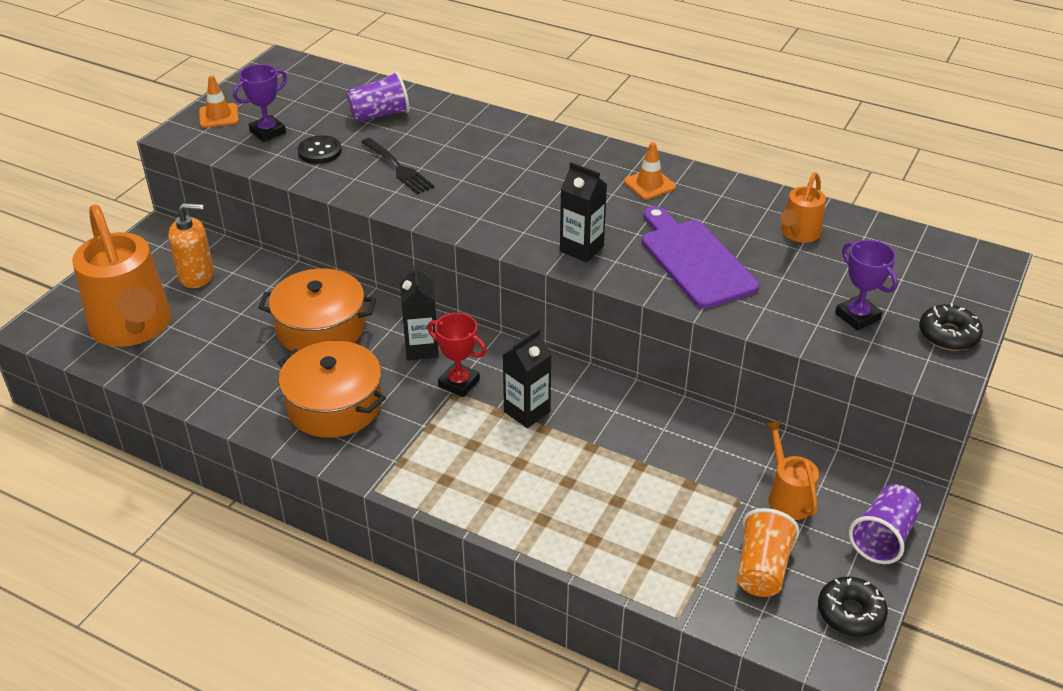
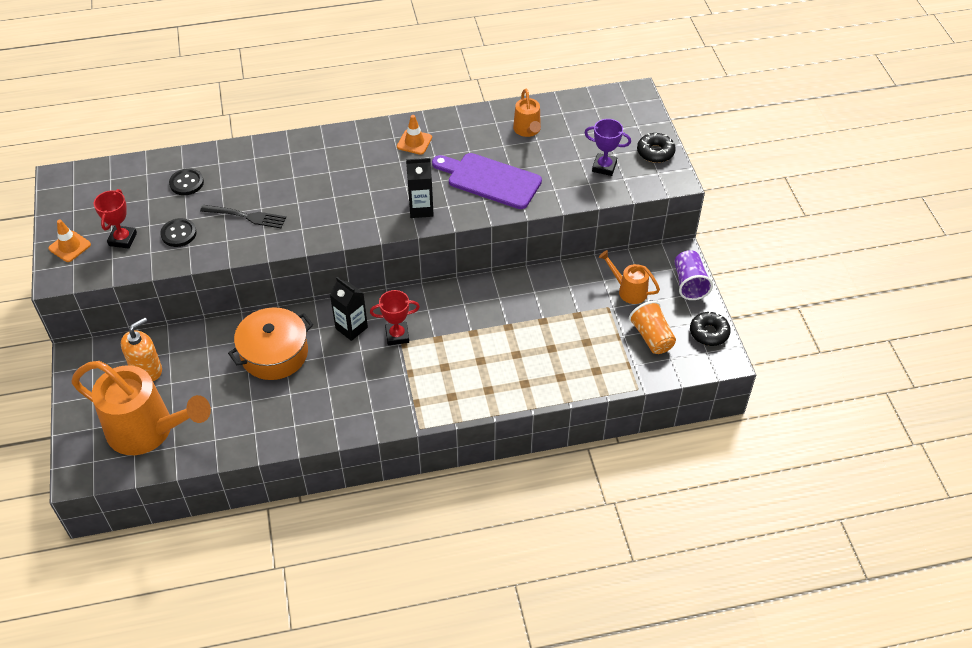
camera: 40 degrees left, 10 degrees up
purple trophy [233,64,287,142] -> red trophy [94,189,137,249]
orange pot [278,341,386,438] -> none
purple cup [347,71,410,122] -> black button [169,168,204,195]
black carton [503,328,552,428] -> none

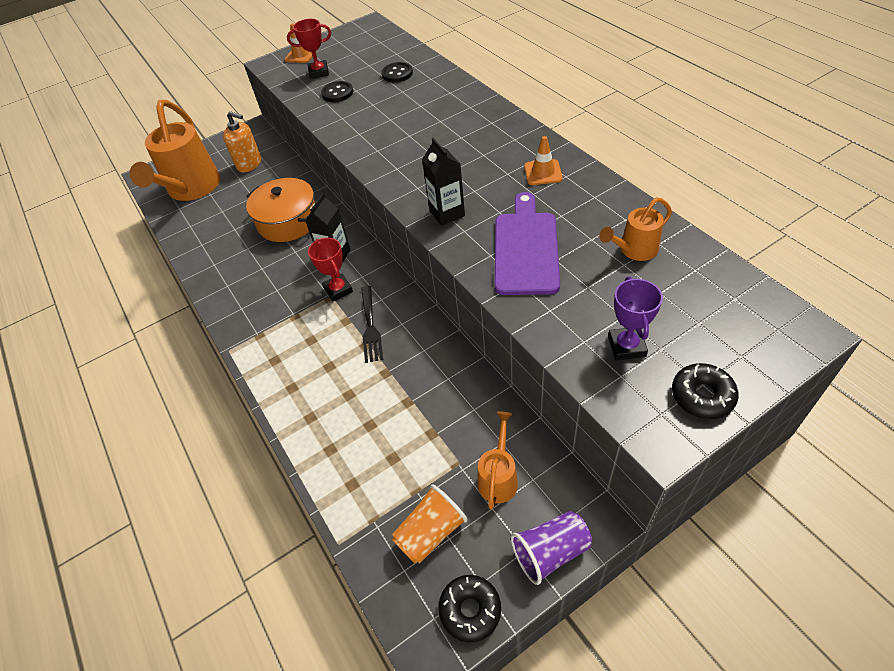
camera: 75 degrees right, 0 degrees up
black fork [200,205,286,228] -> black fork moved to [361,286,383,363]

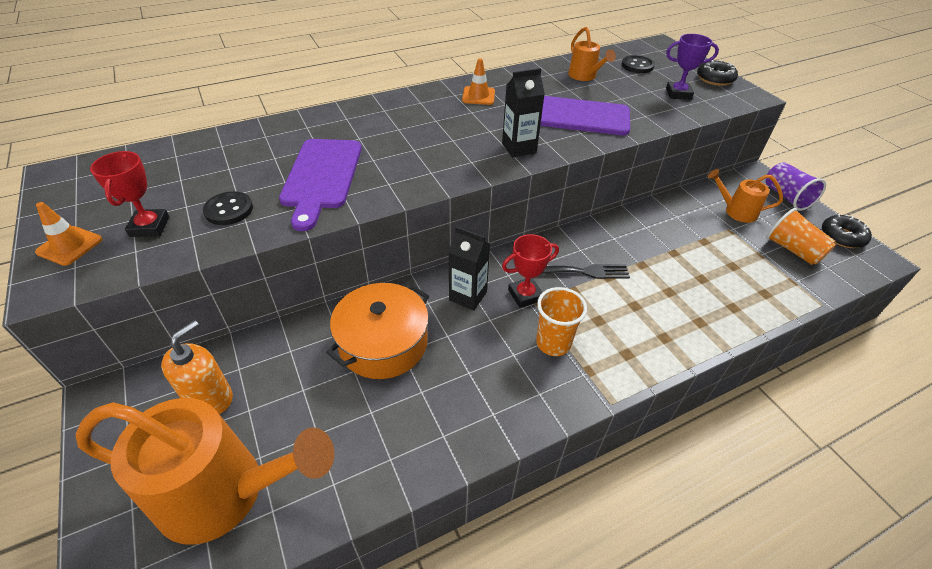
camera: 90 degrees left, 5 degrees down
black button [381,62,413,82] -> black button moved to [622,55,655,73]
none -> purple cutting board [279,139,362,231]
none -> orange cup [536,287,587,356]

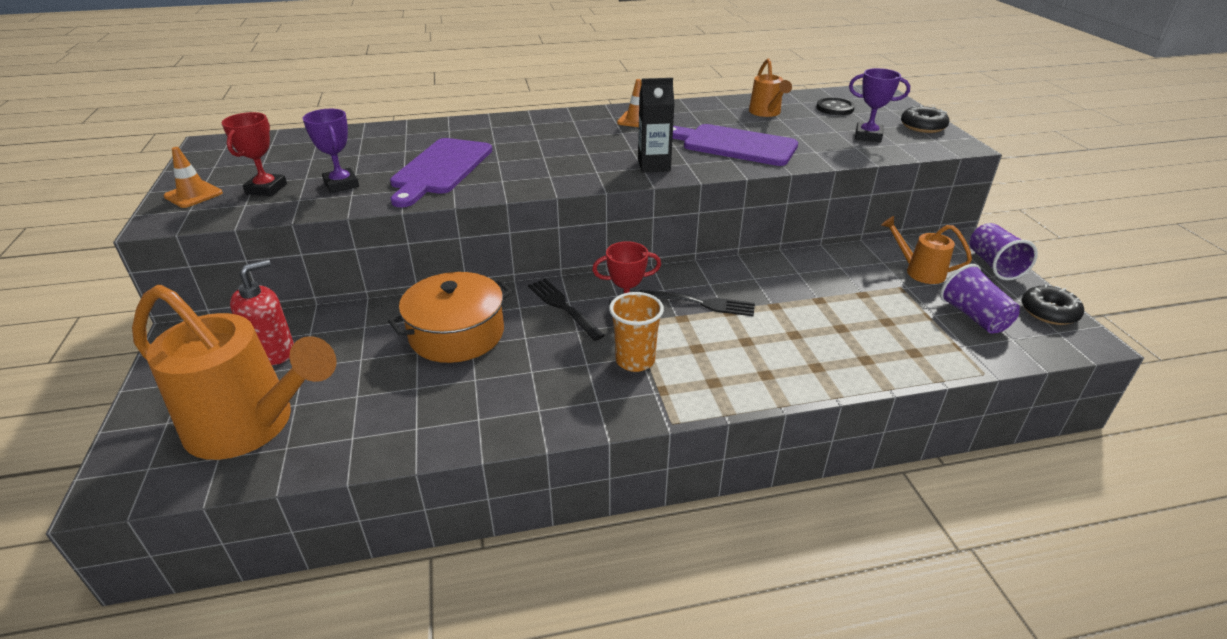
camera: 15 degrees right, 10 degrees down
orange soap dispenser [161,320,233,414] -> red soap dispenser [230,259,294,365]
black button [203,191,253,225] -> purple trophy [303,109,359,193]
black carton [448,226,490,310] -> black fork [528,279,605,341]
orange cup [766,208,836,265] -> purple cup [940,264,1020,334]

